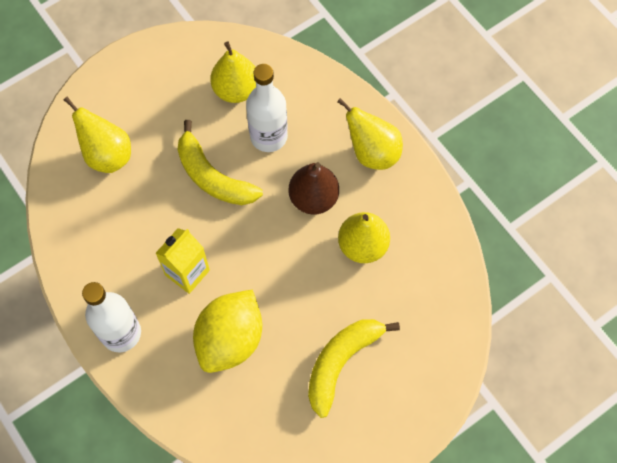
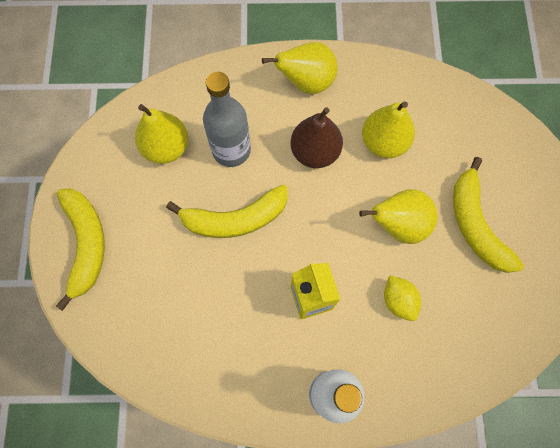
camera: 55 degrees left, 5 degrees up
yellow pear [64,97,131,173] -> yellow pear moved to [359,189,438,244]
yellow lemon [193,289,262,373] -> yellow lemon [384,275,421,321], size x0.51
white bottle [246,64,288,152] -> grey bottle [203,72,251,167]
none -> yellow banana [56,188,105,311]

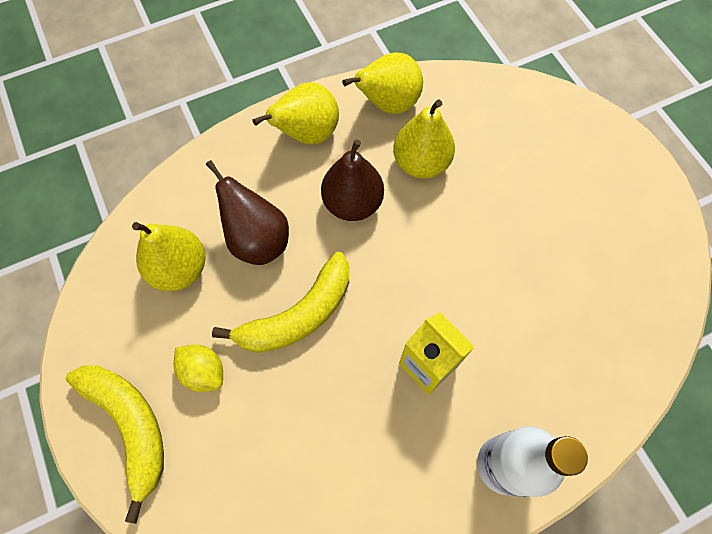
camera: 25 degrees left, 5 degrees down
grey bottle [203,72,251,167] -> brown pear [206,160,289,265]
yellow pear [359,189,438,244] -> yellow pear moved to [342,52,423,114]
yellow lemon [384,275,421,321] -> yellow lemon moved to [174,345,223,392]
yellow banana [453,157,524,273] -> none

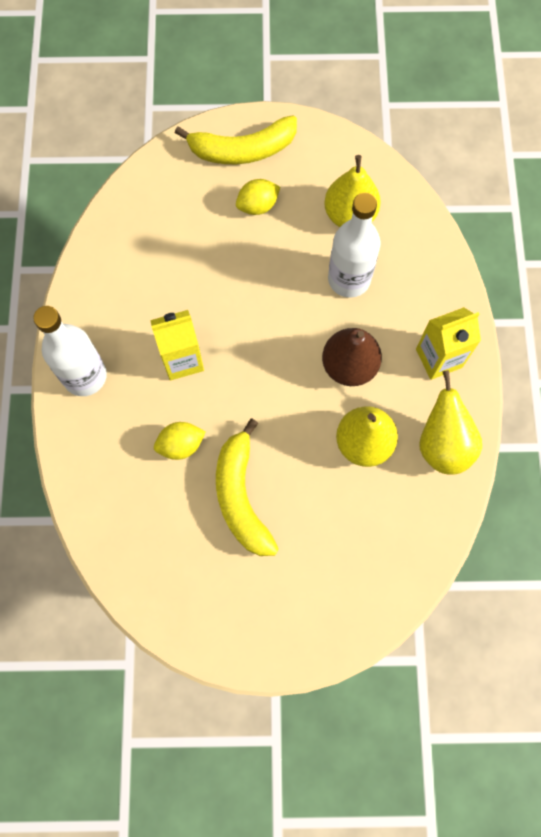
camera: 115 degrees right, 5 degrees up
brown pear [206,160,289,265] -> white bottle [328,193,380,298]
yellow banana [212,252,349,353] -> yellow banana moved to [216,419,279,556]
yellow pear [253,82,339,144] -> yellow carton [416,307,481,380]
none -> yellow lemon [154,422,206,460]

